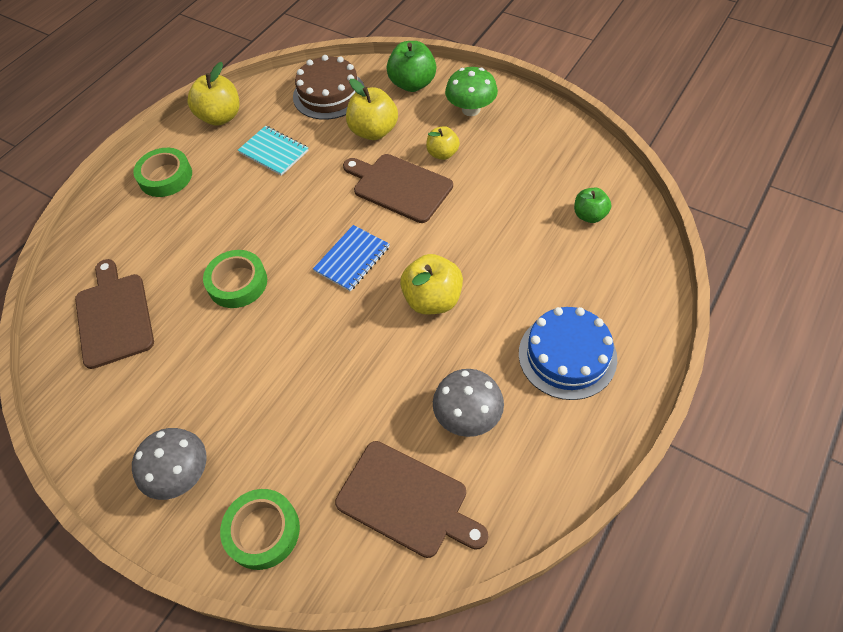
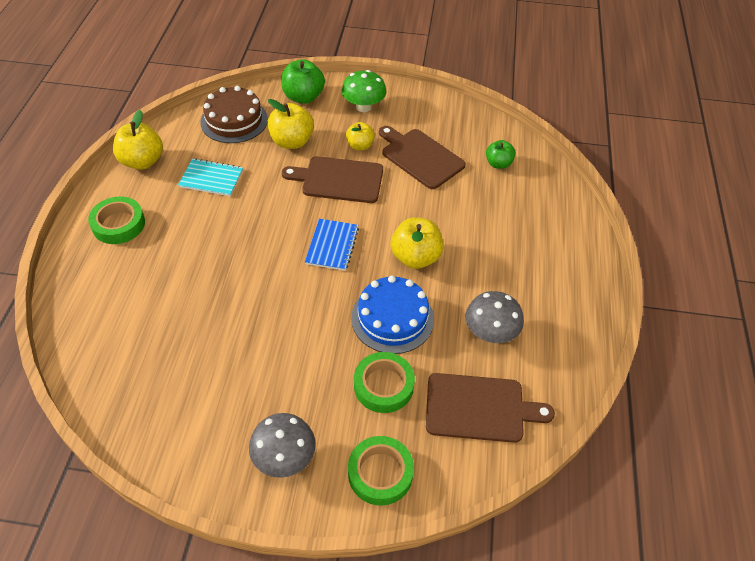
camera: 30 degrees left, 5 degrees down
brown cutting board [75,259,154,369] -> brown cutting board moved to [379,126,466,189]
green tape [203,250,267,308] -> green tape moved to [354,352,415,413]
blue cake [519,307,617,400] -> blue cake moved to [351,276,434,354]

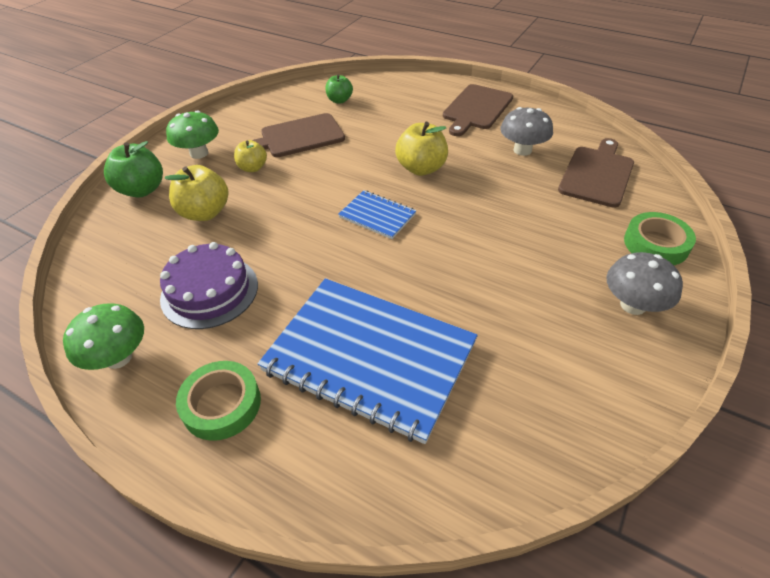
camera: 65 degrees left, 5 degrees down
yellow apple [113,110,163,169] -> green mushroom [63,303,144,370]
turquoise notebook [178,158,243,196] -> purple cake [160,242,258,329]
brown cake [200,86,268,143] -> none
brown cutting board [282,156,383,203] -> brown cutting board moved to [443,84,513,136]
blue cake [351,276,434,354] -> none
green tape [354,352,415,413] -> none
none -> blue notebook [257,278,478,444]

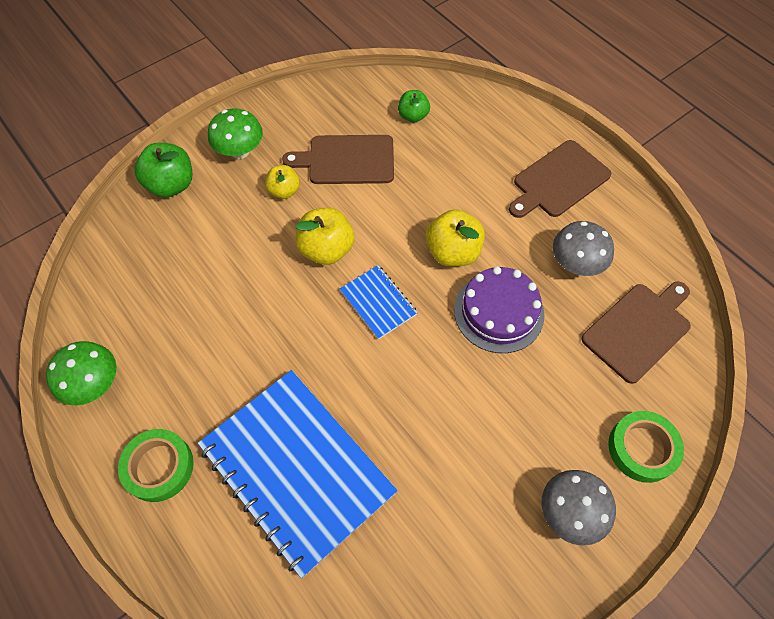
camera: 20 degrees right, 15 degrees up
purple cake [160,242,258,329] -> purple cake moved to [454,266,544,353]
yellow apple [165,165,228,221] -> yellow apple moved to [295,208,354,265]

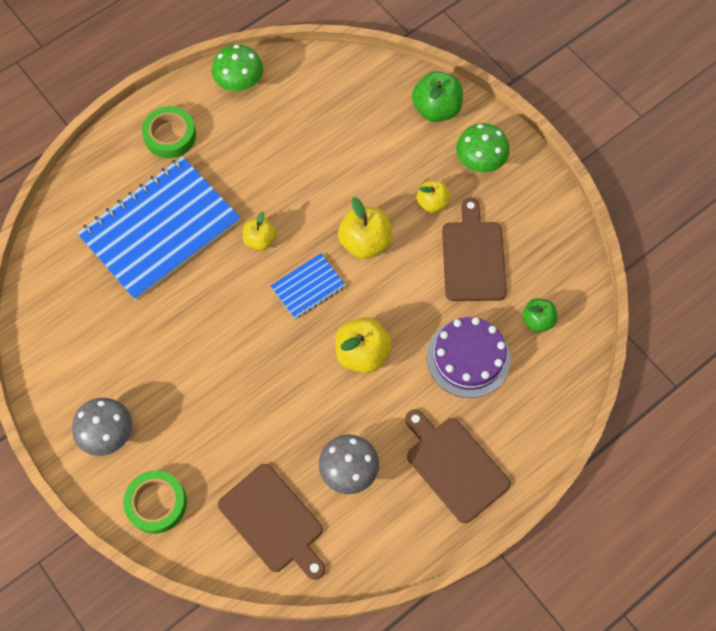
camera: 90 degrees right, 5 degrees up
purple cake [454,266,544,353] -> purple cake moved to [427,317,511,398]
none -> yellow apple [243,211,276,251]

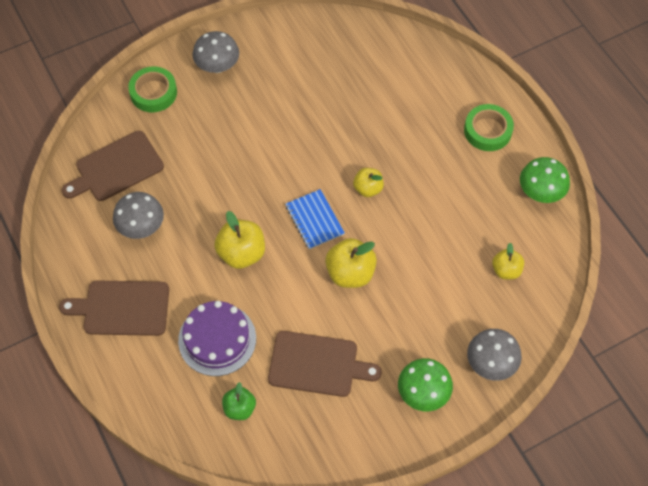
camera: 100 degrees right, 5 degrees down
blue notebook [77,156,240,300] -> none
brown cutting board [405,409,510,523] -> brown cutting board turned 150 degrees counterclockwise [59,281,169,336]
green apple [412,71,463,122] -> grey mushroom [467,329,522,381]
yellow apple [417,181,450,213] -> yellow apple moved to [492,243,524,279]

